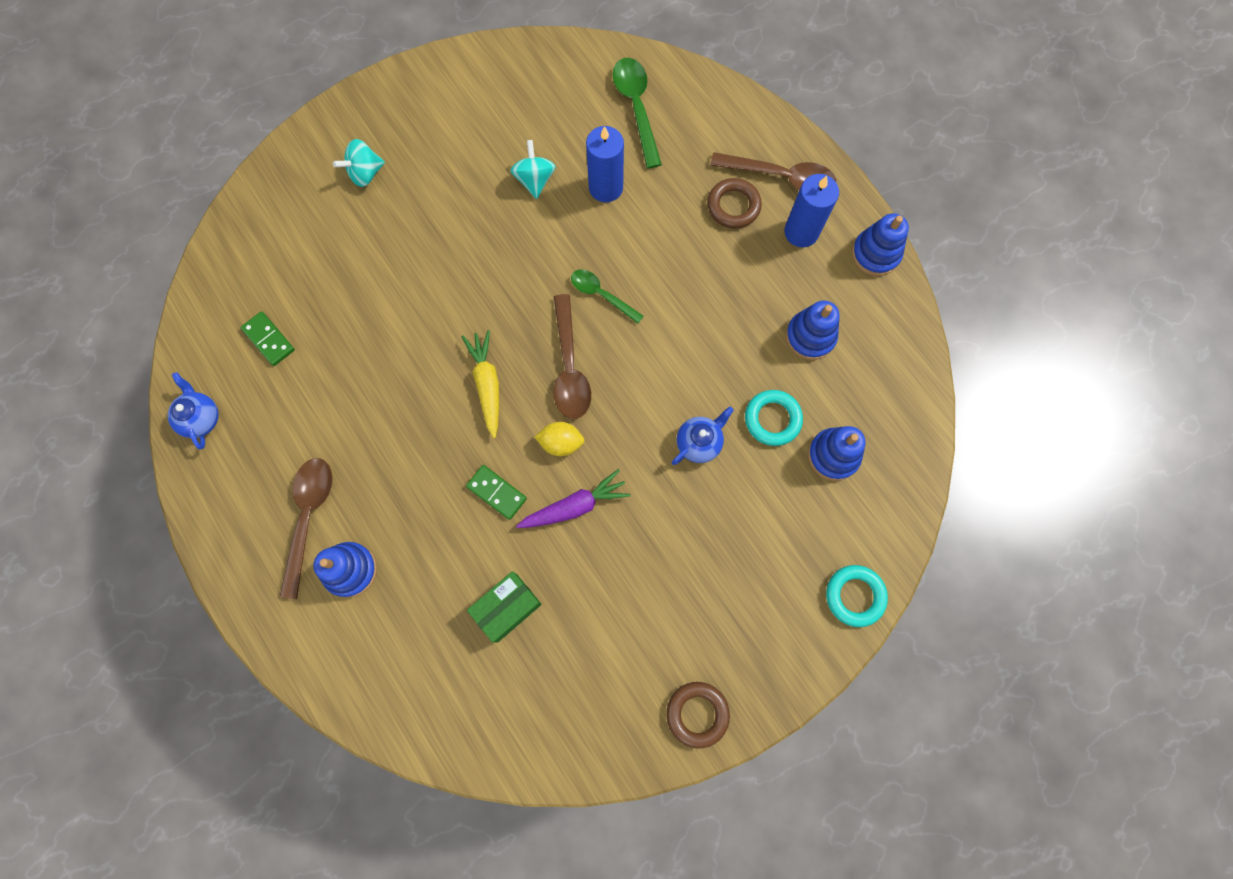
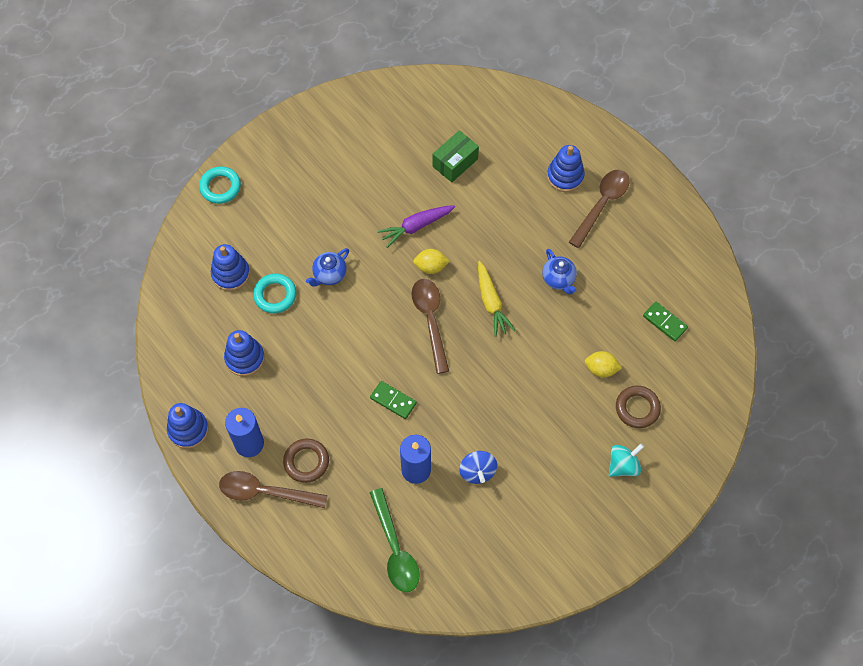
camera: 175 degrees right, 10 degrees down
blue teapot [168,372,219,449] -> blue teapot moved to [542,249,577,295]
brown spoon [279,458,333,599] -> brown spoon turned 150 degrees counterclockwise [569,170,630,248]
green domino [466,465,527,520] -> green domino moved to [370,381,417,419]
turquoise spinning top [510,140,556,199] -> blue spinning top [459,451,497,484]
green spoon [571,269,644,324] -> none
brown ring [666,682,730,749] -> brown ring moved to [616,386,661,428]
none -> yellow lemon [585,351,622,378]

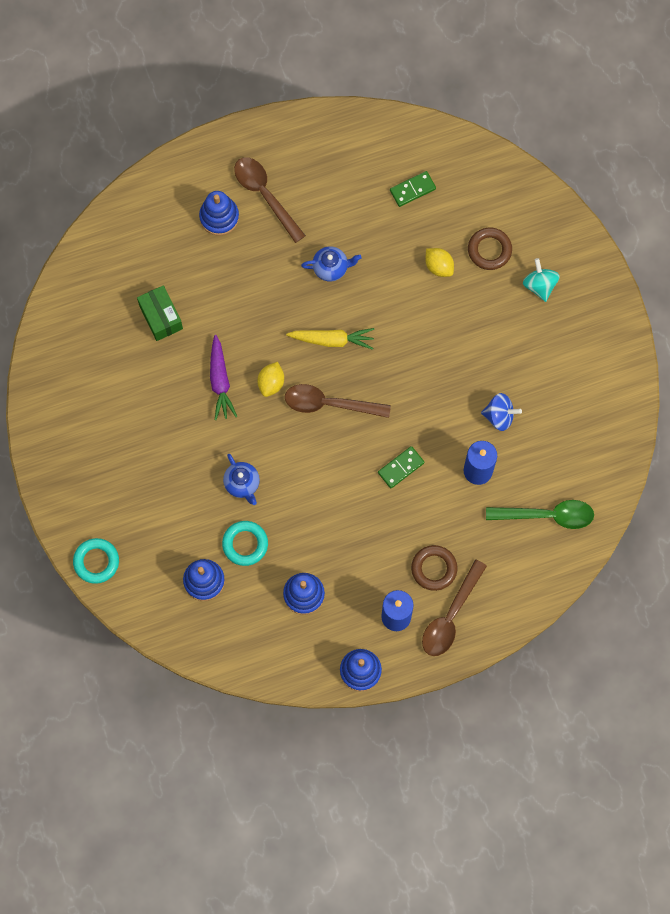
camera: 70 degrees left, 10 degrees up
yellow lemon [585,351,622,378] -> yellow lemon turned 75 degrees counterclockwise [425,248,454,277]

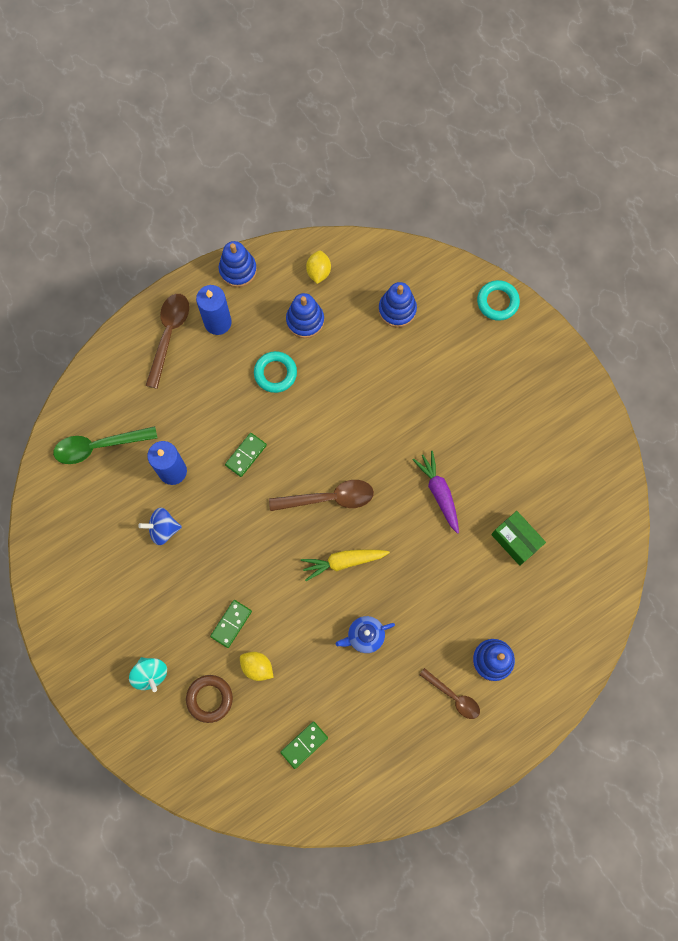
camera: 165 degrees right, 0 degrees up
turquoise ring [222,521,268,566] -> turquoise ring moved to [254,351,297,393]
blue teapot [223,454,260,505] -> none
brown spoon [234,157,306,243] -> brown spoon [420,668,480,719], size x0.64
yellow lemon [257,362,284,397] -> yellow lemon moved to [306,250,331,284]
brown ring [411,545,457,591] -> none
none -> green domino [210,600,252,648]

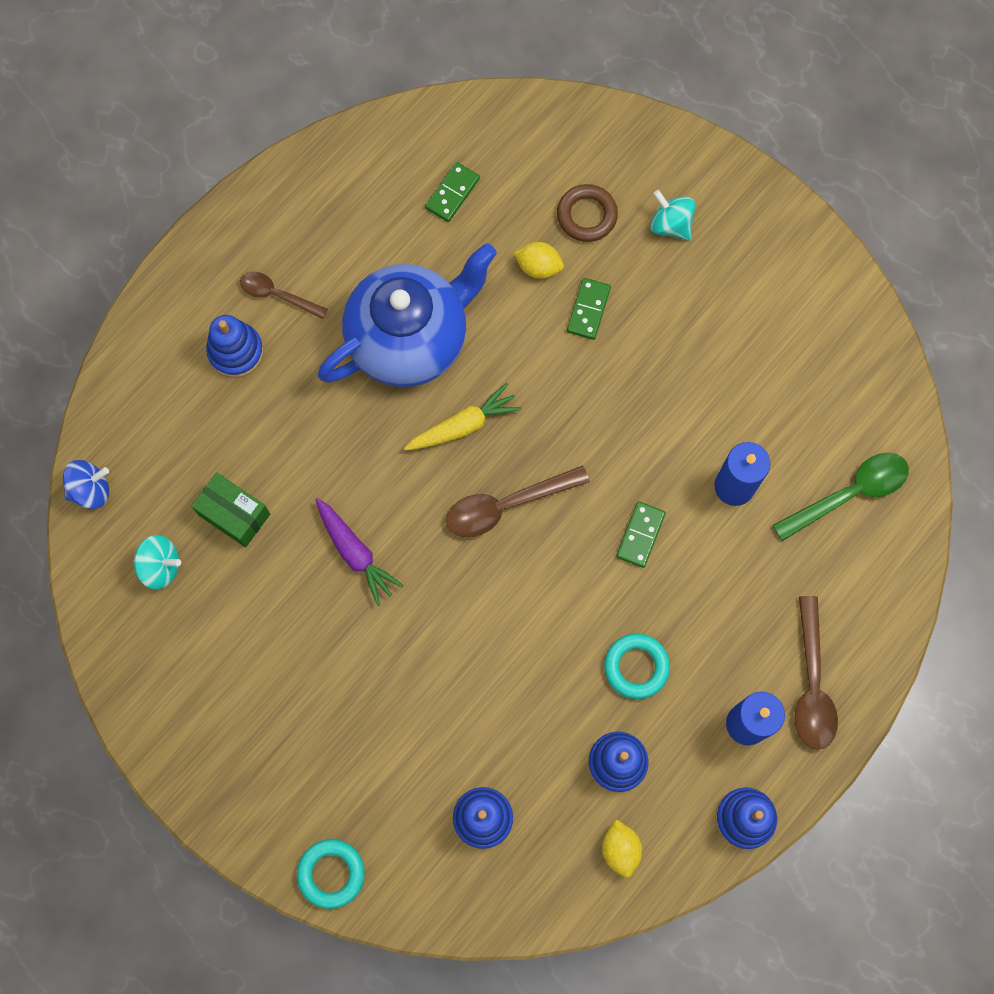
camera: 165 degrees right, 0 degrees up
blue spinning top [138,507,182,545] -> blue spinning top moved to [63,460,109,509]
blue teapot [336,616,395,653] -> blue teapot [318,243,497,387], size x2.45
none -> turquoise spinning top [133,535,181,590]

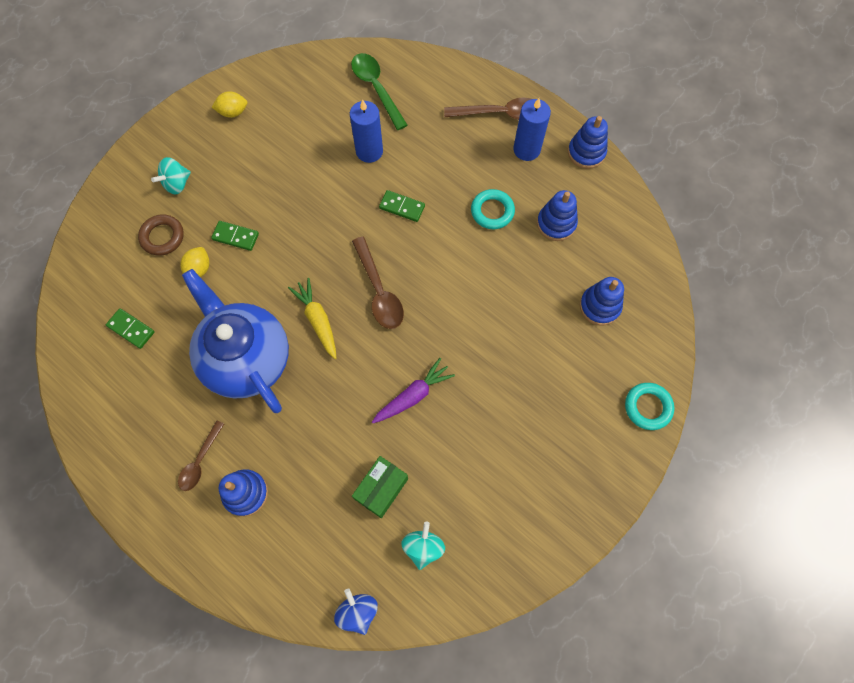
camera: 90 degrees left, 5 degrees down
yellow lemon [602,819,642,878] -> yellow lemon moved to [212,91,247,118]

